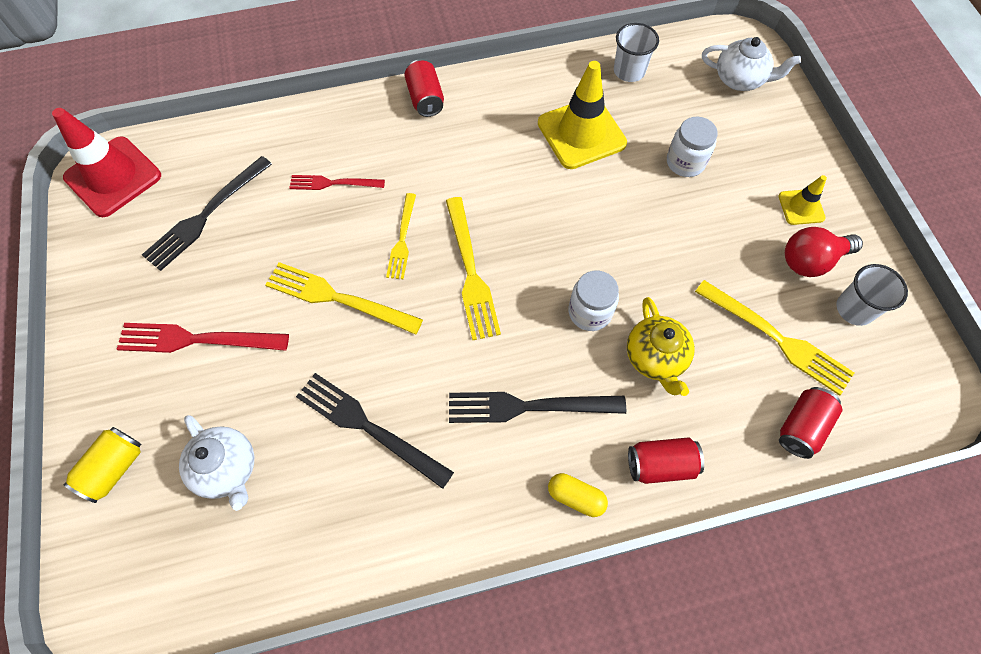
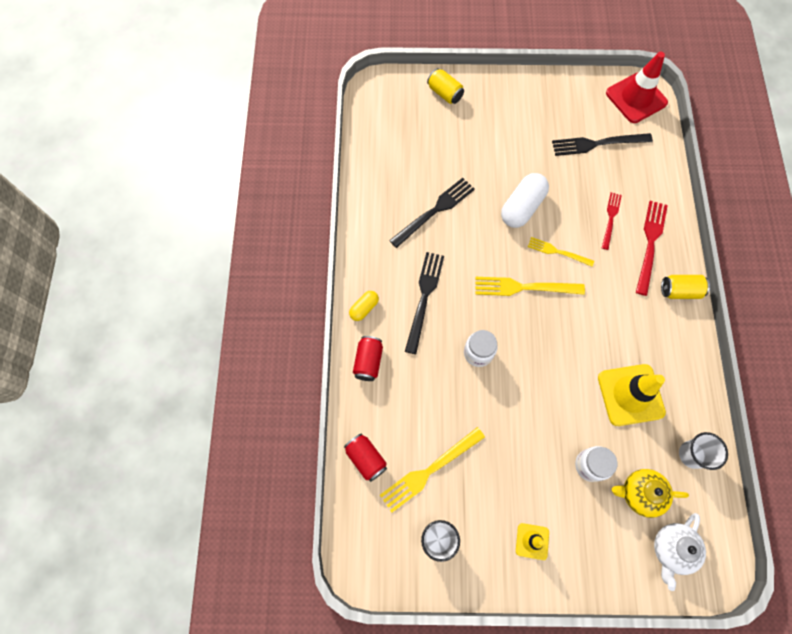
camera: 105 degrees right, 5 degrees up
red fork [117,323,289,353] -> red fork moved to [636,201,668,296]
black fork [142,156,272,271] -> black fork turned 60 degrees counterclockwise [552,133,653,156]
white teapot [179,415,254,511] -> none
yellow fork [265,262,423,335] -> white capsule [501,173,549,228]
red can [404,59,444,117] -> yellow can [661,275,710,299]
yellow teapot [627,297,694,396] -> yellow teapot moved to [612,469,689,518]
red light bulb [785,227,863,277] -> none

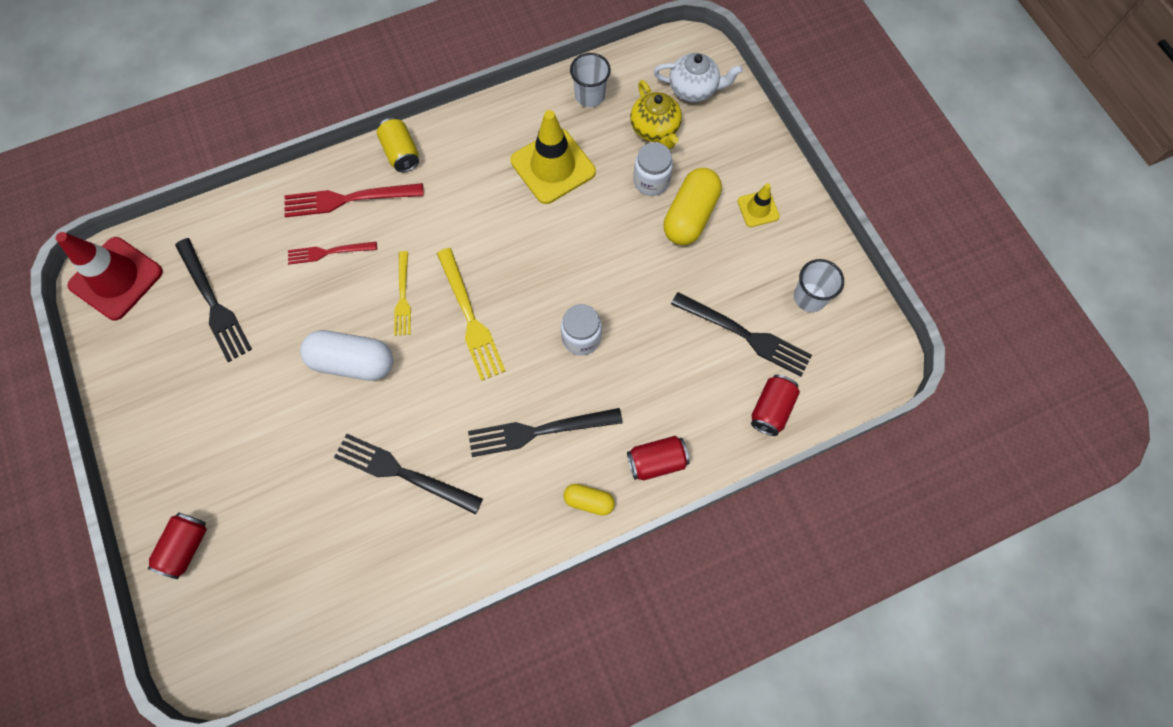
camera: 115 degrees left, 0 degrees up
yellow fork [380,427,485,512] -> black fork [671,292,812,377]
yellow can [427,68,464,104] -> red can [147,512,207,579]
none -> yellow capsule [663,168,722,245]

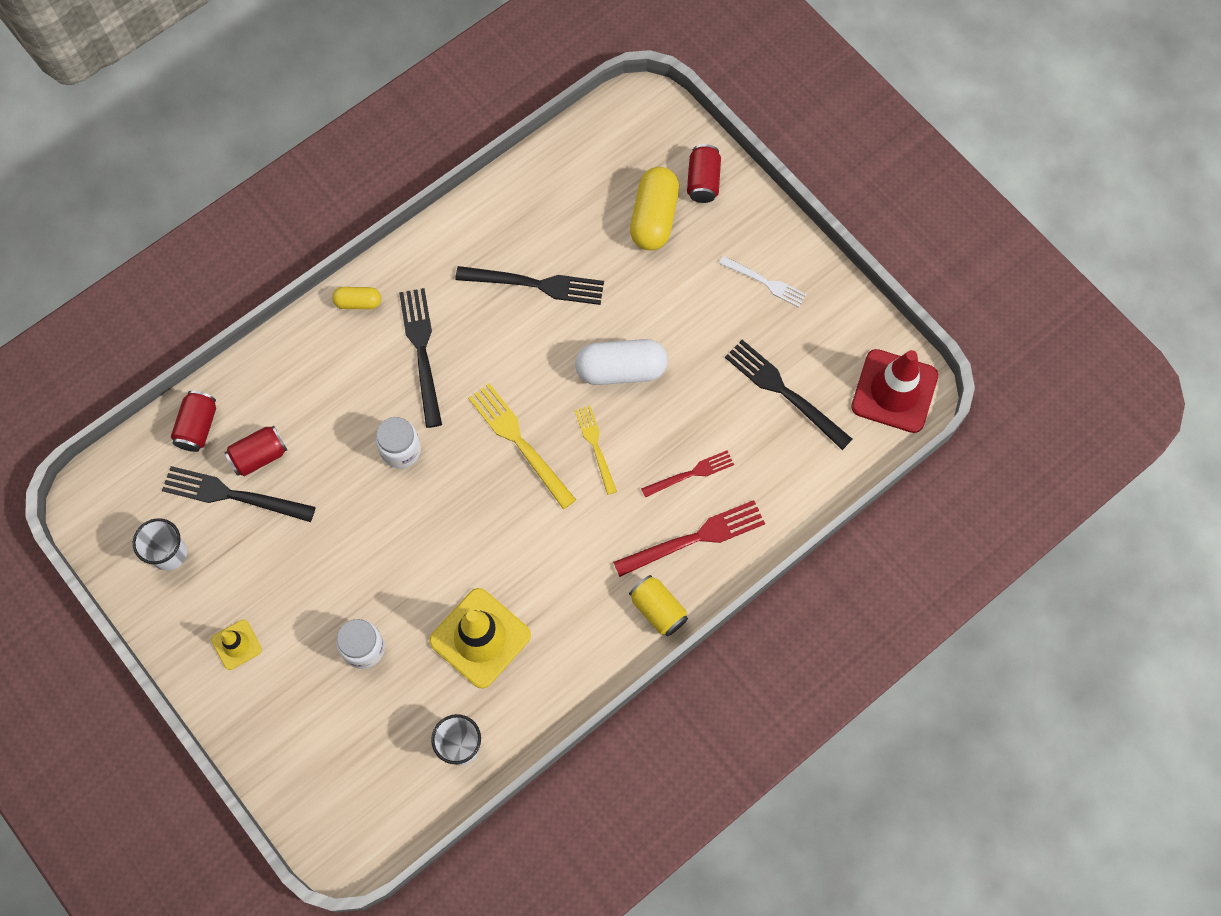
camera: 165 degrees right, 0 degrees up
black fork [468,408,623,457] -> black fork turned 75 degrees counterclockwise [399,288,442,428]
red can [627,436,690,480] -> red can moved to [225,425,287,476]
yellow teapot [630,80,682,149] -> none
white teapot [654,53,743,102] -> none
yellow capsule [663,168,722,245] -> yellow capsule moved to [630,167,679,251]
none -> white fork [719,256,807,307]

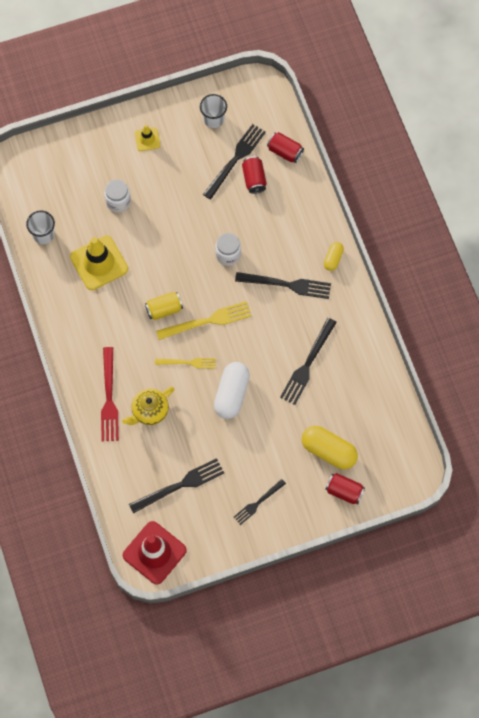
camera: 110 degrees right, 0 degrees up
yellow can [629,575,688,637] -> yellow can moved to [145,292,183,320]
red fork [641,450,734,498] -> yellow teapot [122,387,174,425]
white fork [719,256,807,307] -> black fork [234,479,286,525]

